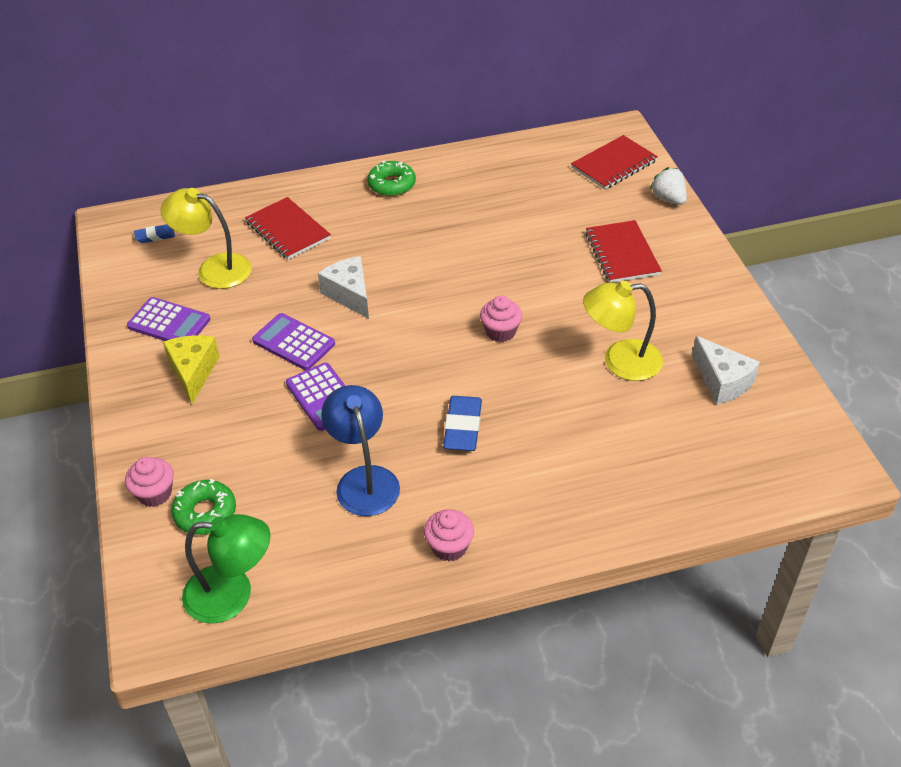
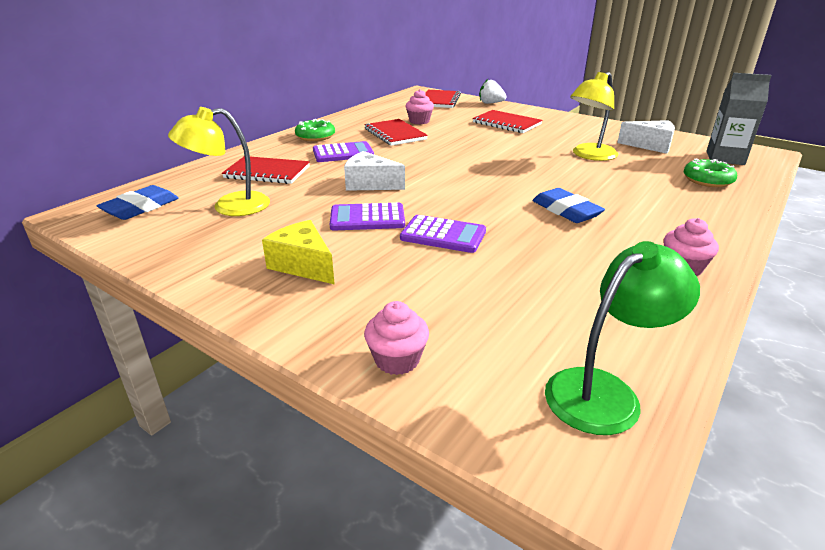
camera: 40 degrees left, 15 degrees down
purple calculator [127,297,210,341] -> purple calculator moved to [313,141,374,162]
blue eraser [134,224,175,243] -> blue eraser [97,185,179,220], size x1.75
green donut [171,479,236,535] -> green donut moved to [684,158,737,187]
blue lamp [321,385,400,516] -> none
pink cupcake [480,296,522,342] -> pink cupcake moved to [406,89,434,124]
none -> red notebook [364,119,428,146]
none -> grey carton [706,73,772,165]

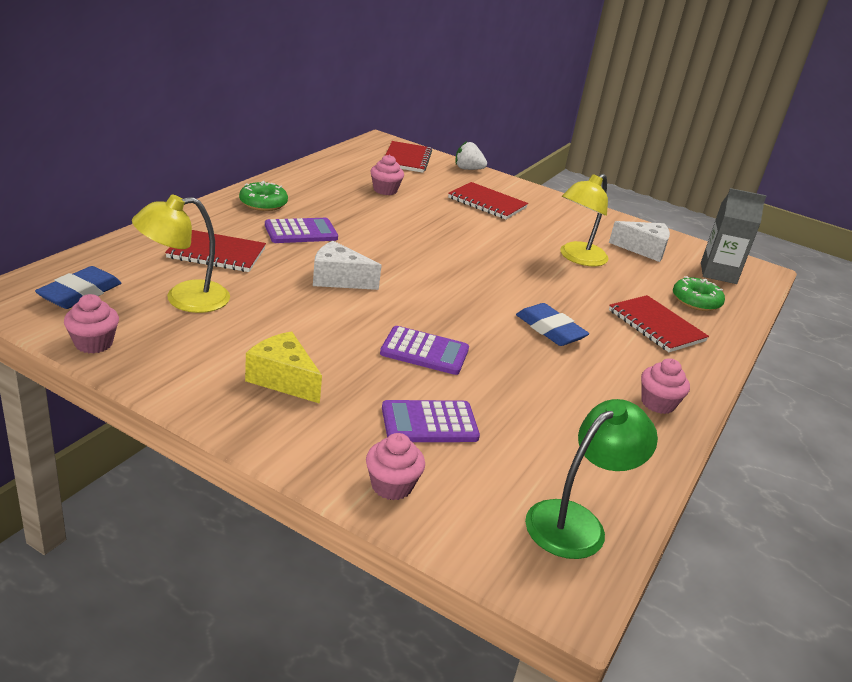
camera: 10 degrees left, 0 degrees up
purple calculator [330,203,405,230] -> purple calculator moved to [382,400,480,442]
red notebook [364,119,428,146] -> red notebook moved to [609,295,709,352]
none -> pink cupcake [64,294,119,353]

